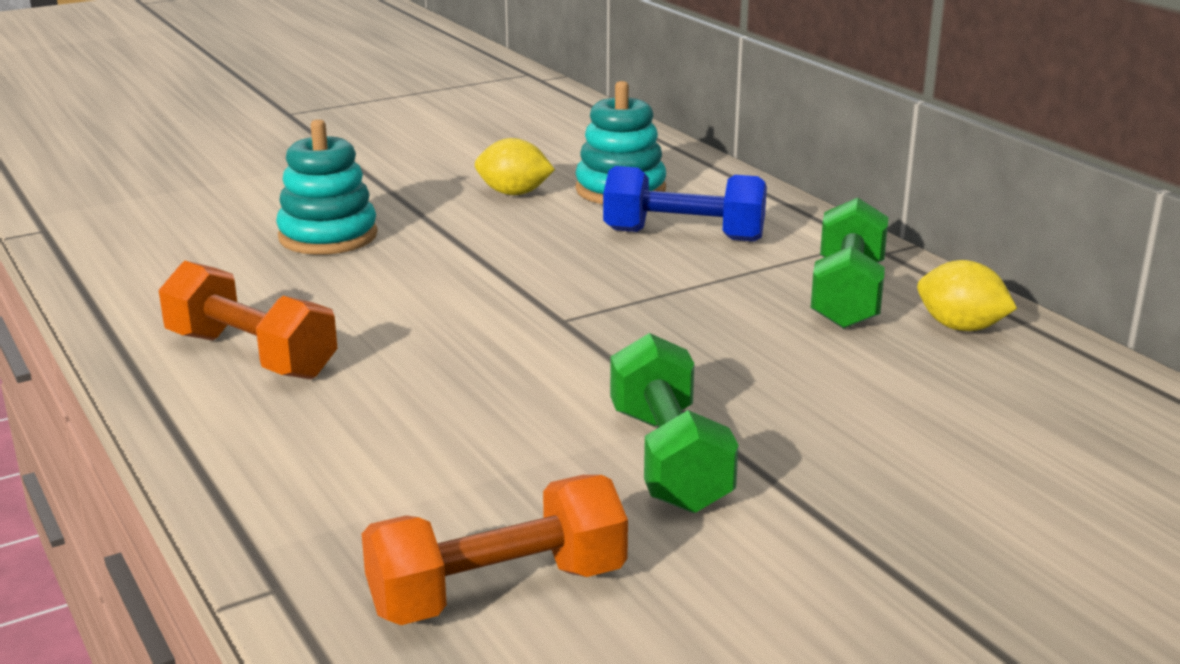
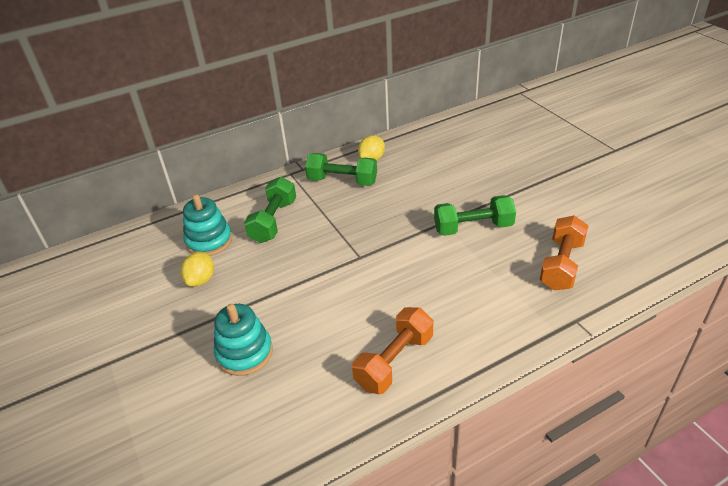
camera: 85 degrees left, 15 degrees up
orange dumbbell [362,475,628,625] -> orange dumbbell turned 45 degrees clockwise [540,215,589,291]
blue dumbbell [603,166,767,242] -> green dumbbell [244,177,296,243]

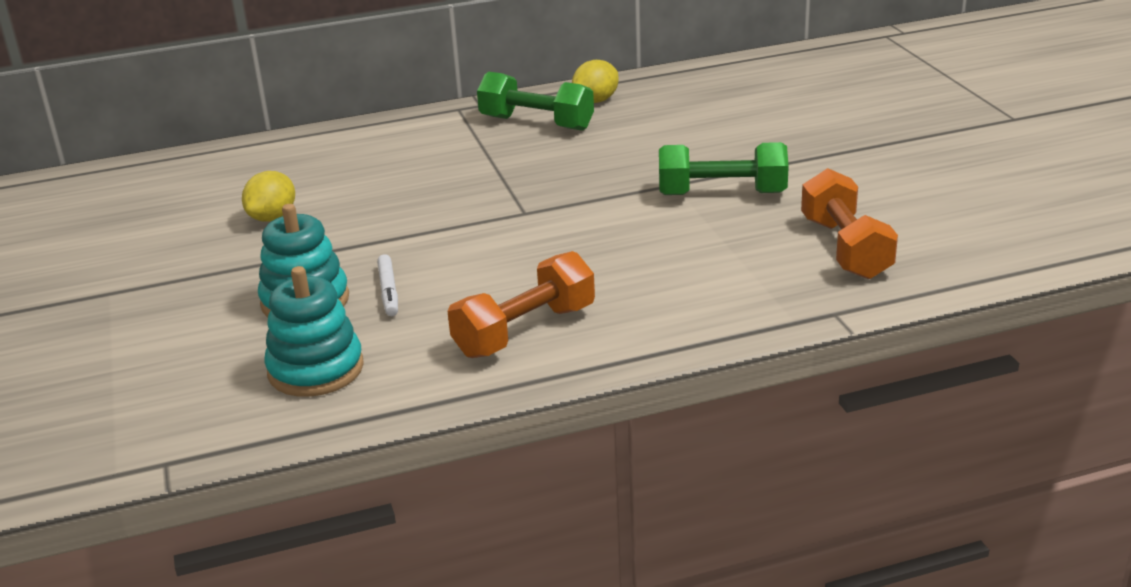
camera: 10 degrees right, 10 degrees down
turquoise stacking toy [183,194,232,256] -> turquoise stacking toy moved to [264,266,364,397]
green dumbbell [244,177,296,243] -> none
orange dumbbell [540,215,589,291] -> orange dumbbell turned 45 degrees counterclockwise [801,168,898,279]
none -> white marker [377,254,398,316]

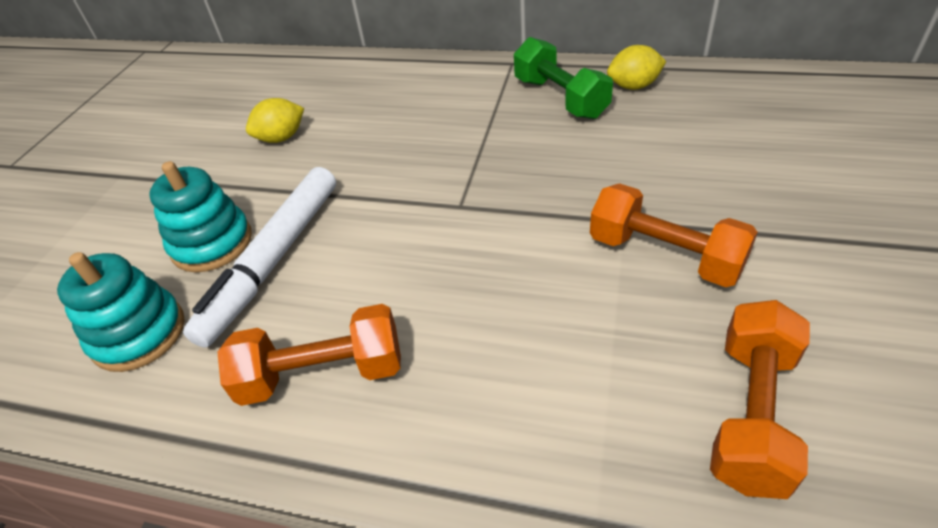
camera: 35 degrees right, 15 degrees up
white marker [377,254,398,316] -> white marker [183,167,336,348], size x2.28
green dumbbell [659,142,789,195] -> orange dumbbell [590,183,758,287]

